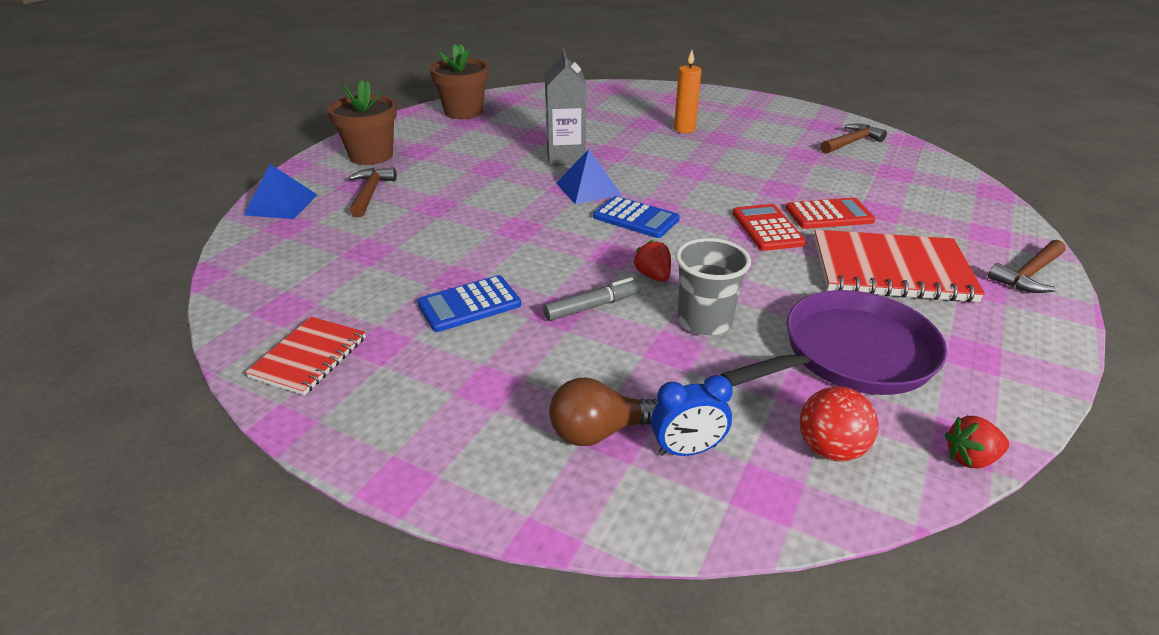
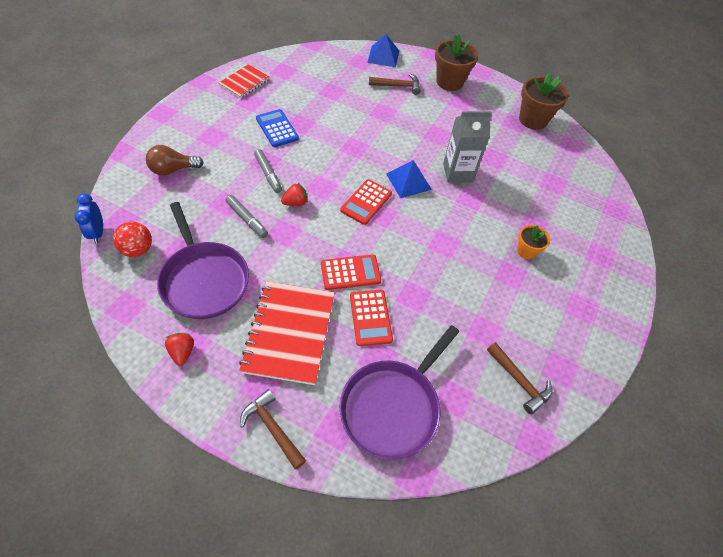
camera: 85 degrees right, 20 degrees up
red notebook [245,317,366,395] -> red notebook turned 75 degrees counterclockwise [219,64,270,98]
brown light bulb [549,378,658,446] -> brown light bulb turned 90 degrees counterclockwise [146,145,204,176]
blue calculator [593,196,680,238] -> red calculator [340,179,392,225]
blue clock [651,375,733,456] -> blue clock moved to [74,193,103,243]
orange candle [674,50,702,133] -> orange flower pot [517,225,550,259]
grey cup [675,238,751,335] -> grey marker [226,195,268,238]
red strawberry [944,416,1009,469] -> red strawberry moved to [165,333,194,366]
none -> purple pan [340,325,459,460]

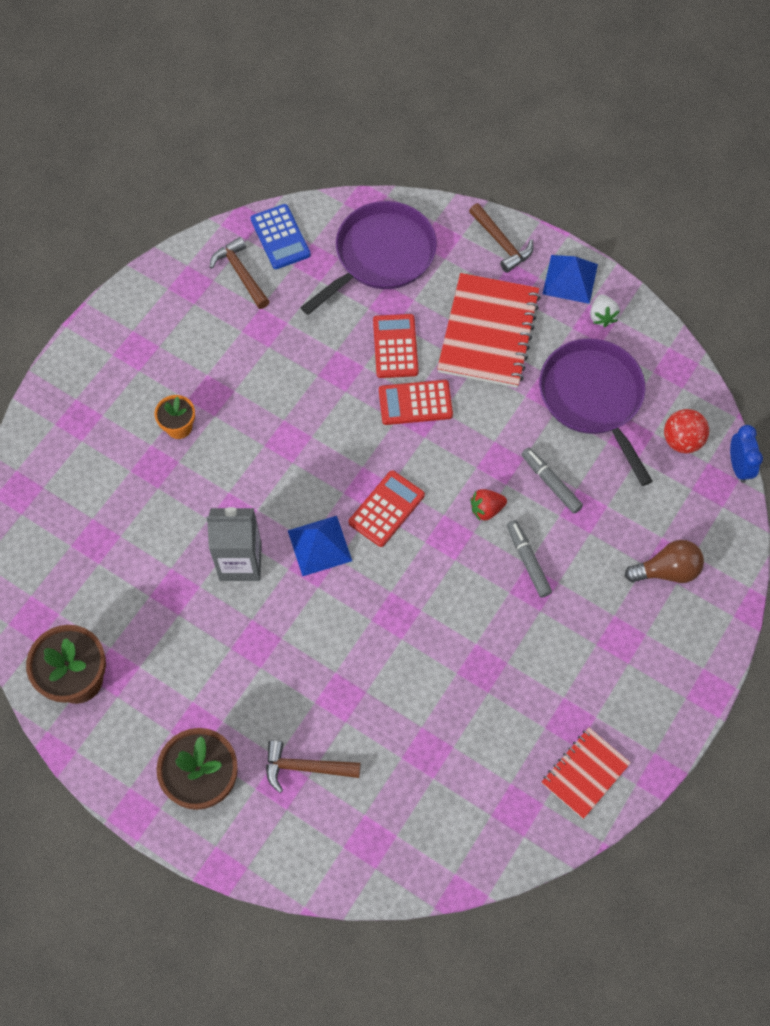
camera: 170 degrees left, 10 degrees up
red strawberry [165,333,194,366] -> white strawberry [590,294,620,327]
blue calculator [256,109,299,147] -> blue calculator moved to [251,204,311,269]
blue pyramid [367,34,399,67] -> blue pyramid moved to [543,255,598,304]

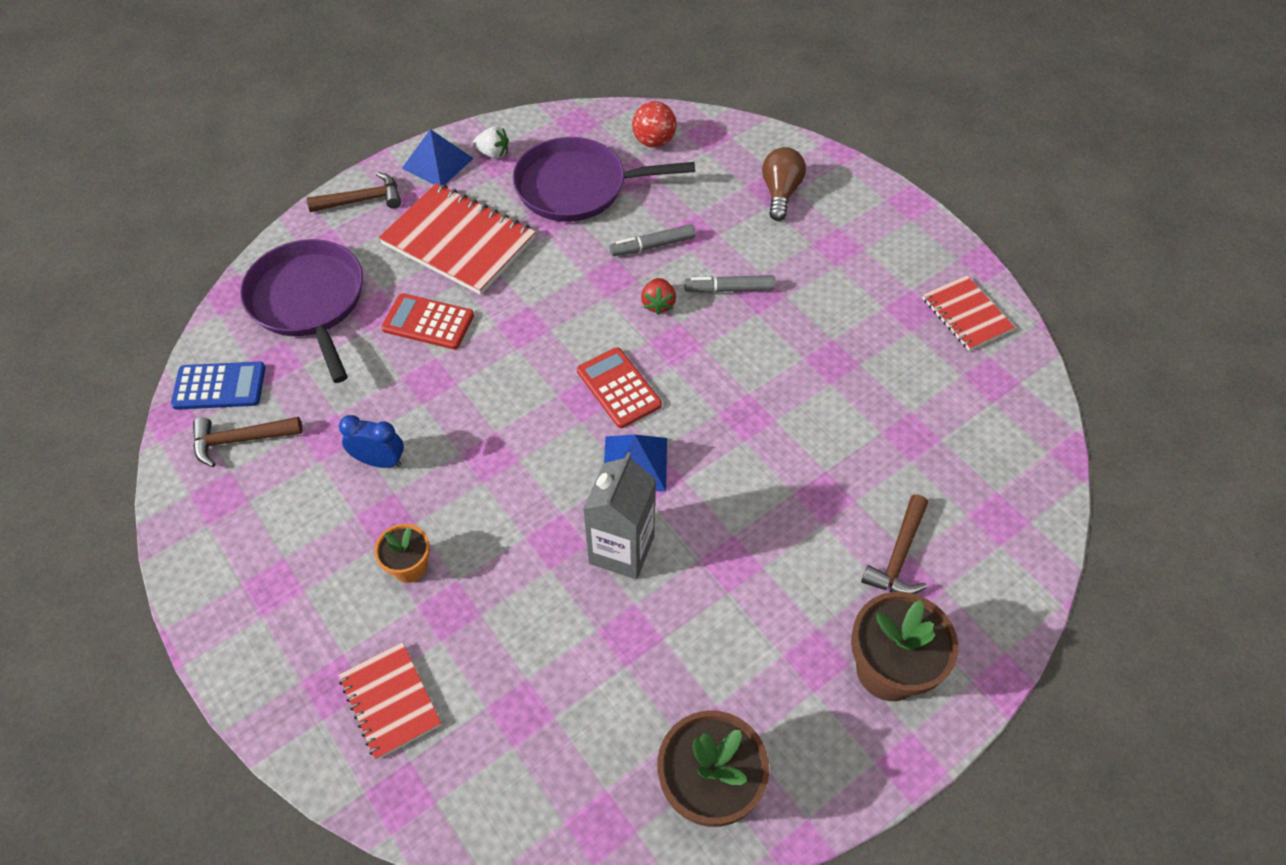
camera: 70 degrees left, 10 degrees down
red calculator [379,380,453,425] -> none
blue clock [730,425,763,483] -> blue clock moved to [339,415,404,468]
none -> red notebook [339,642,441,760]

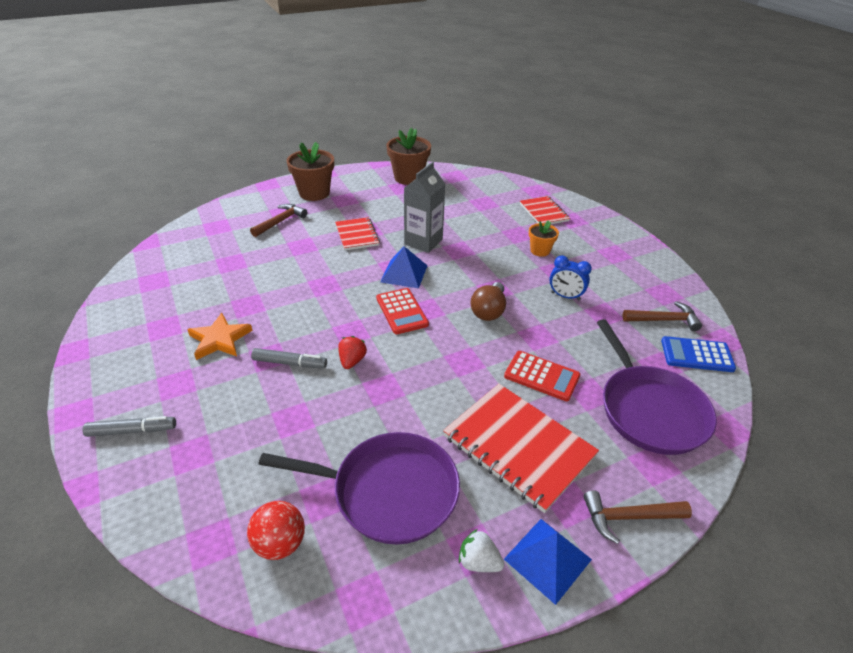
camera: 170 degrees left, 15 degrees down
grey marker [609,224,696,256] -> grey marker moved to [83,416,176,437]
brown light bulb [762,147,806,221] -> brown light bulb moved to [471,282,506,321]
red notebook [923,275,1015,351] -> red notebook moved to [335,217,380,250]
none -> orange star [187,313,253,360]

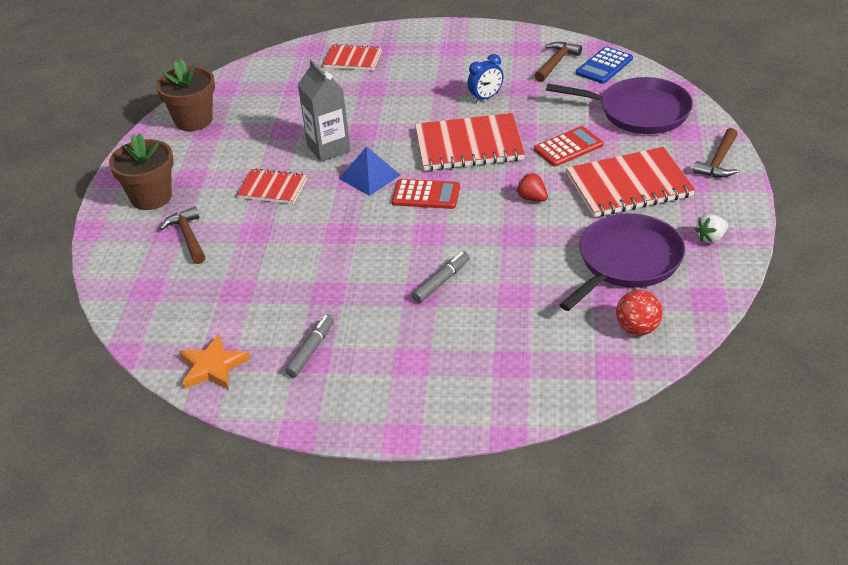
camera: 55 degrees left, 0 degrees up
grey marker [83,416,176,437] -> grey marker moved to [285,314,334,378]
orange star [187,313,253,360] -> orange star moved to [179,334,250,390]
red strawberry [338,336,367,369] -> red strawberry moved to [516,173,548,202]
brown light bulb [471,282,506,321] -> red notebook [415,113,525,171]
blue pyramid [504,519,592,605] -> none
orange flower pot [529,220,559,257] -> none

